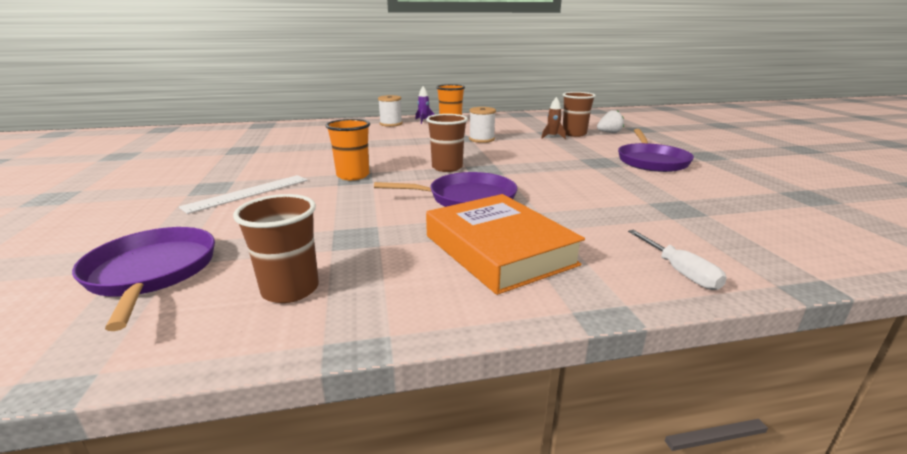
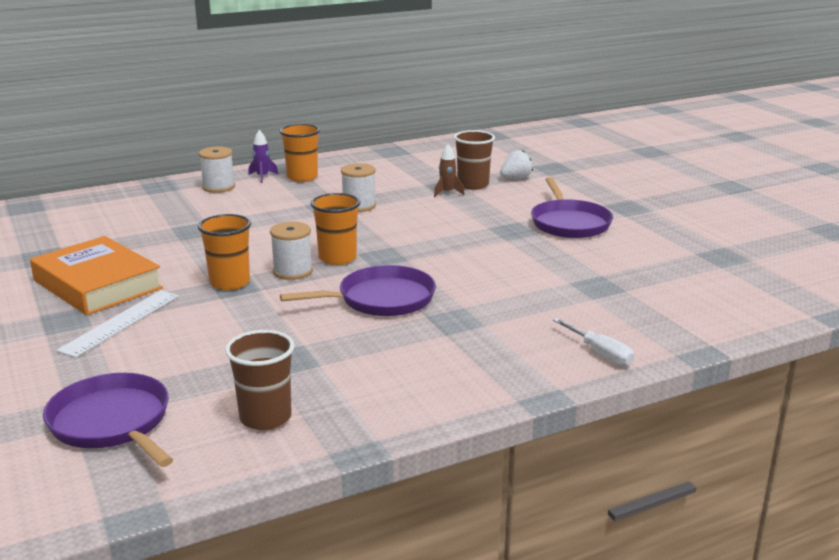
camera: 15 degrees left, 0 degrees up
brown cup [426,114,468,172] -> orange cup [311,193,360,265]
orange book [426,194,585,295] -> orange book moved to [30,236,163,315]
none -> white spool [270,222,313,280]

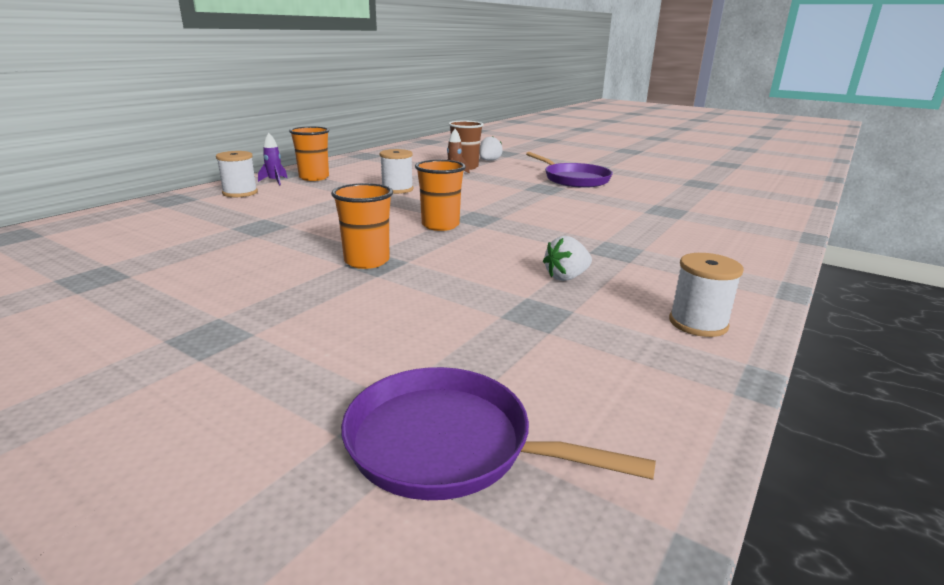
camera: 30 degrees left, 0 degrees up
orange book [30,236,163,315] -> none
white ruler [56,290,179,358] -> none
brown cup [225,330,295,430] -> none
white spool [270,222,313,280] -> white spool moved to [669,253,744,337]
purple pan [280,265,436,316] -> none
white screwdriver [553,318,634,366] -> none
none -> white strawberry [543,236,592,281]

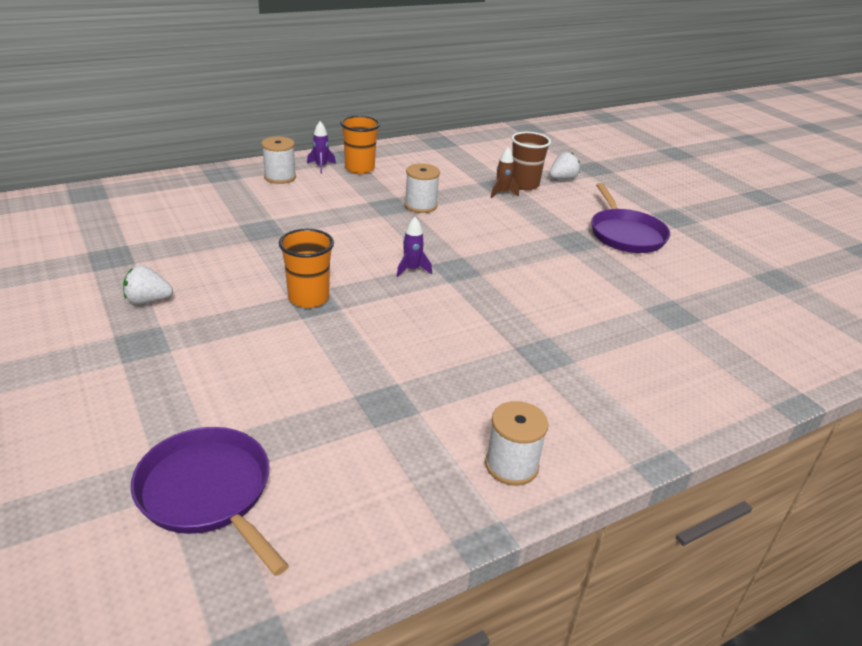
camera: 25 degrees right, 10 degrees up
orange cup [415,160,466,231] -> purple rocket [396,217,432,277]
white strawberry [543,236,592,281] -> white strawberry moved to [123,265,173,305]

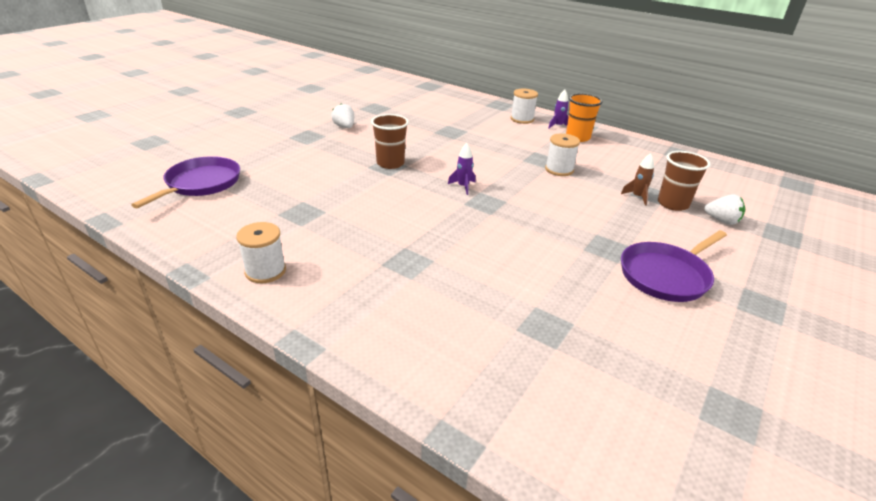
camera: 65 degrees right, 0 degrees up
orange cup [279,229,334,308] -> brown cup [371,114,409,169]

